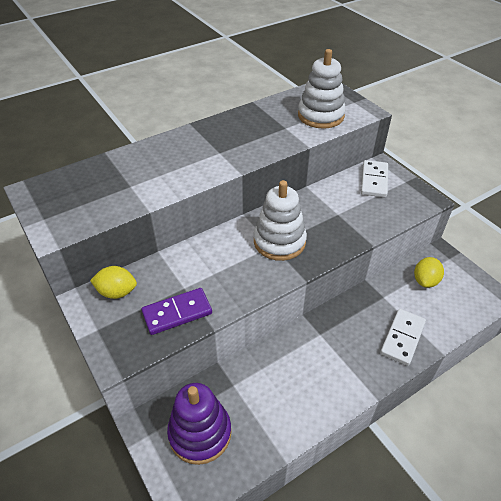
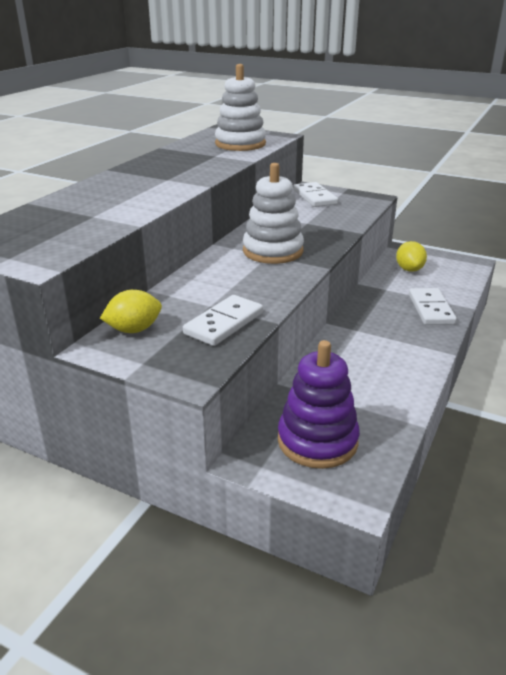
camera: 30 degrees left, 15 degrees down
purple domino [141,288,212,335] -> white domino [183,295,263,346]

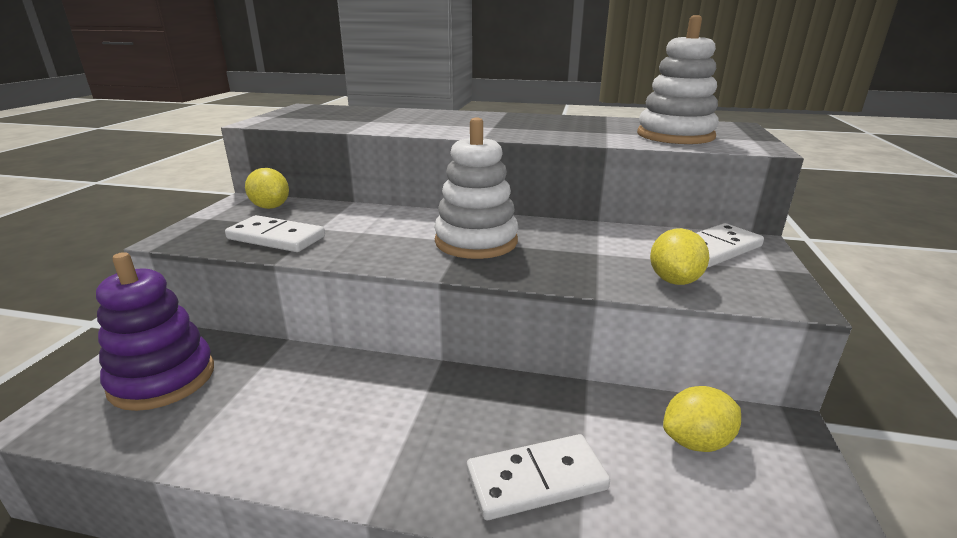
camera: 75 degrees right, 5 degrees down
none -> yellow lemon [650,228,709,285]

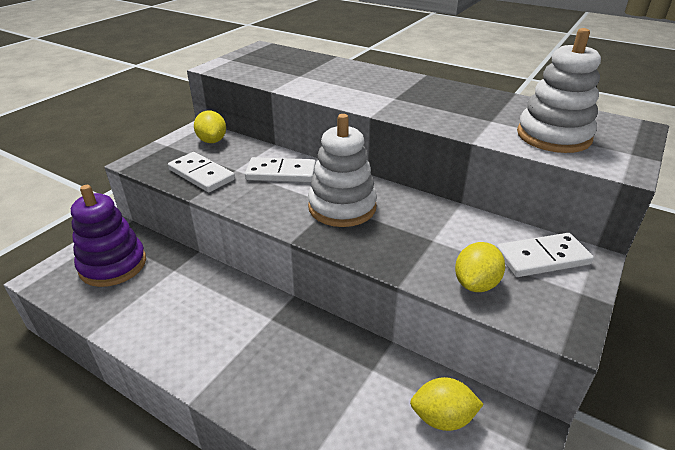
camera: 20 degrees right, 10 degrees up
white domino [467,434,610,520] -> white domino moved to [245,157,316,182]

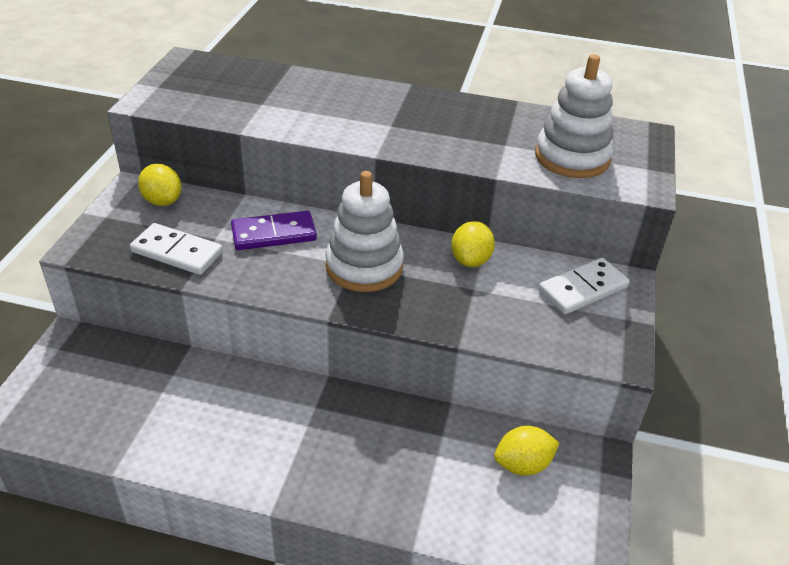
camera: 20 degrees left, 5 degrees up
purple stacking toy [71,185,146,287] -> none
white domino [245,157,316,182] -> purple domino [231,211,317,250]
yellow lemon [455,242,505,292] -> yellow lemon moved to [451,221,495,267]

